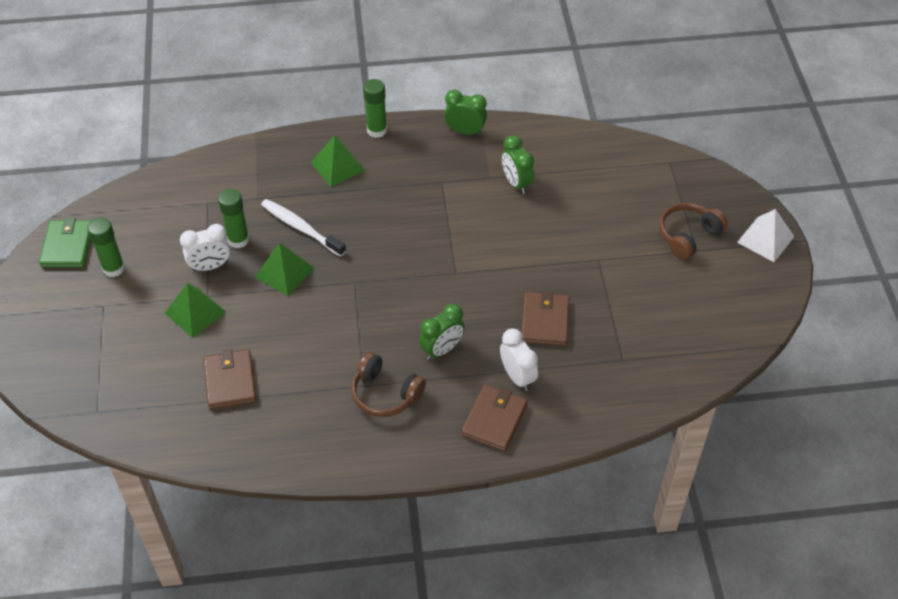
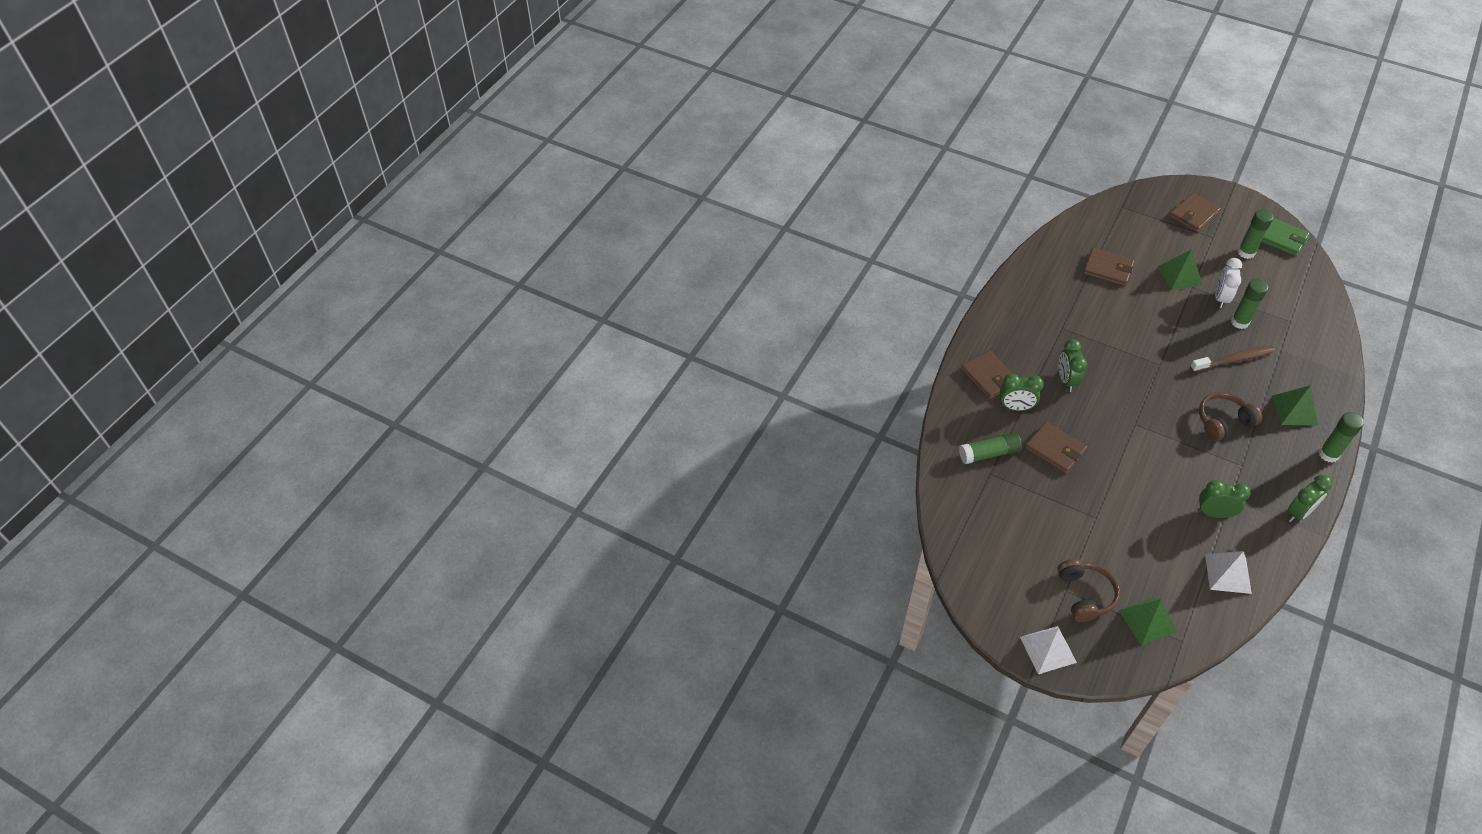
camera: 125 degrees right, 0 degrees up
green pyramid [255,242,314,296] -> green pyramid moved to [1118,597,1177,646]
white toothbrush [261,199,346,257] -> brown toothbrush [1190,346,1275,372]
brown headphones [351,352,426,417] -> brown headphones moved to [1199,392,1262,441]
white clock [500,329,538,391] -> green clock [1000,374,1044,411]
none -> green glue stick [959,432,1022,464]
none -> brown wallet [1169,193,1221,233]
none -> white pyramid [1205,551,1252,594]

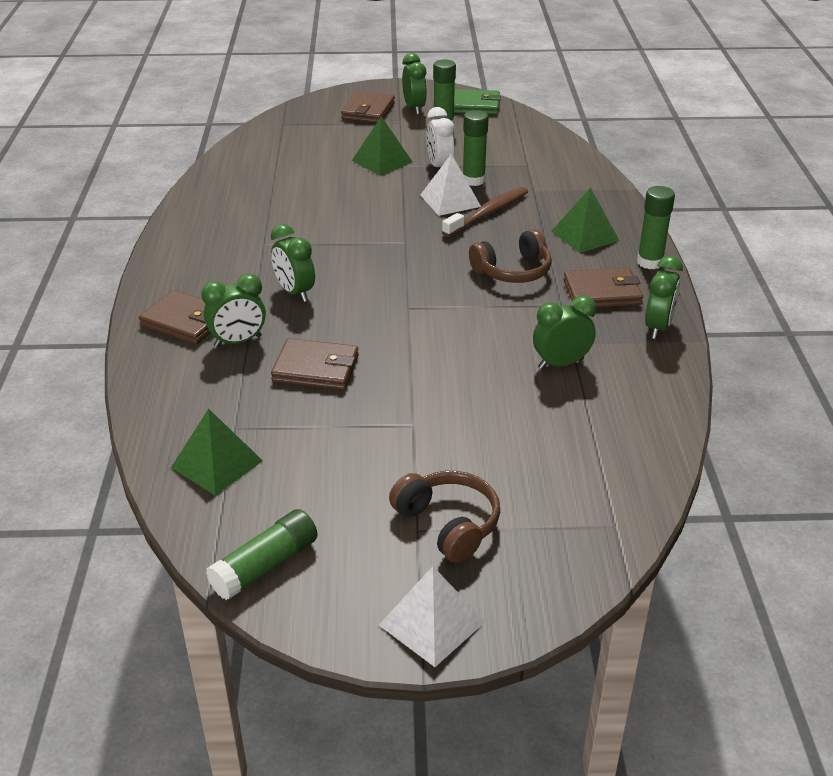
camera: 30 degrees left, 15 degrees down
green glue stick [959,432,1022,464] -> green glue stick moved to [206,509,318,600]
brown wallet [1083,248,1134,286] -> brown wallet moved to [563,267,643,308]
green pyramid [1118,597,1177,646] -> green pyramid moved to [171,409,263,496]
brown headphones [1199,392,1262,441] -> brown headphones turned 150 degrees counterclockwise [469,229,552,283]
white pyramid [1205,551,1252,594] -> white pyramid moved to [420,154,481,216]
none -> green clock [402,53,427,115]

